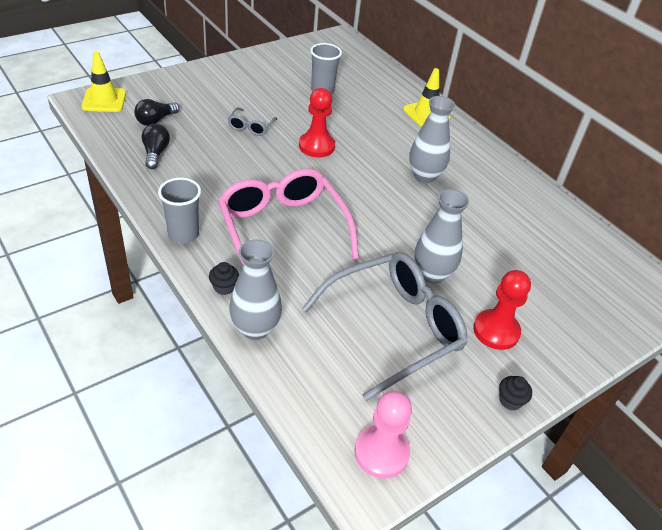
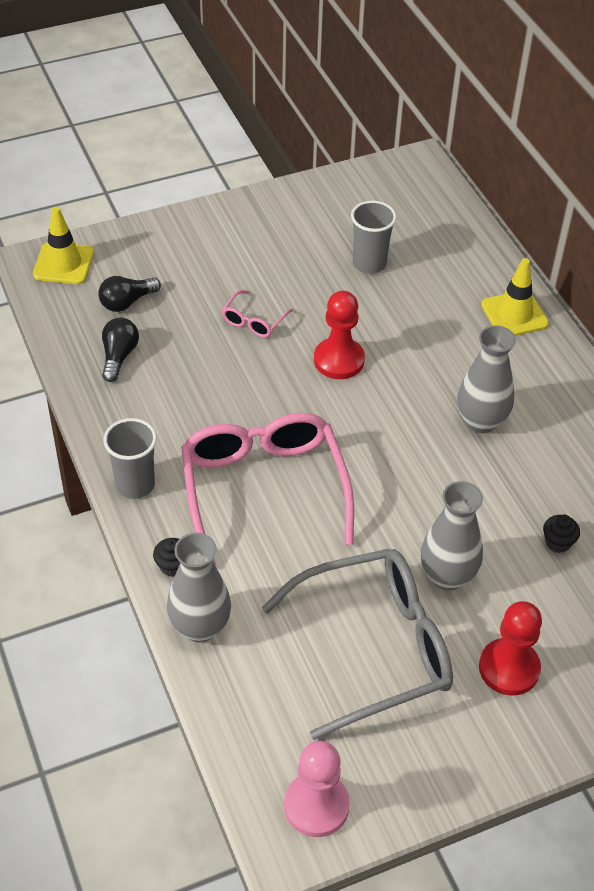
camera: 15 degrees right, 5 degrees up
grey glasses [228,107,277,136] -> pink glasses [222,290,293,337]
black cupcake [499,376,532,410] -> black cupcake moved to [543,515,580,553]

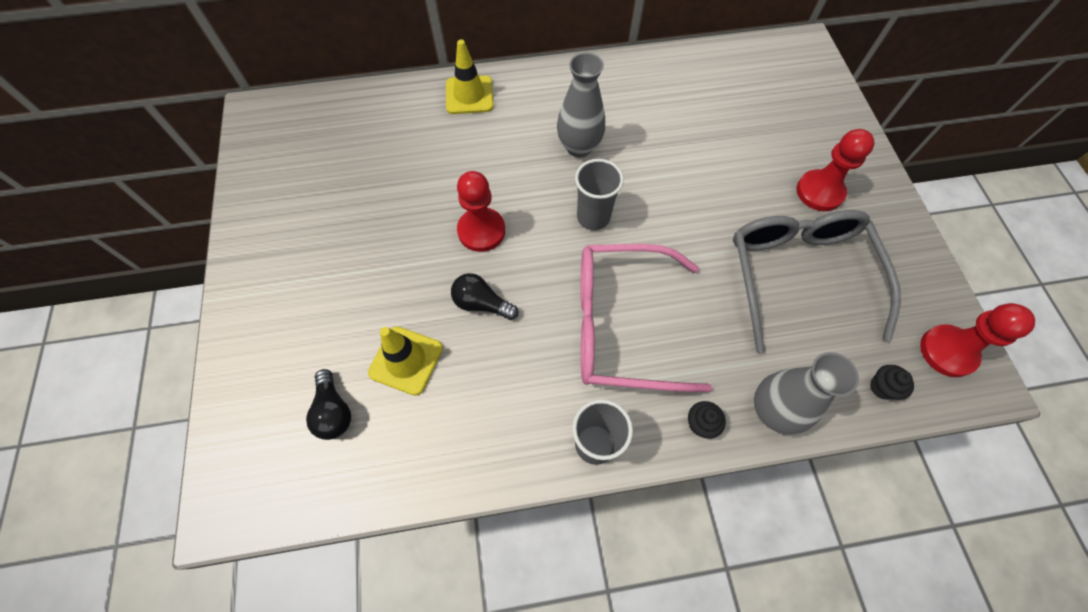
camera: 75 degrees left, 15 degrees up
yellow traffic cone [33,207,94,284] -> yellow traffic cone moved to [368,326,443,396]
black light bulb [102,318,139,382] -> black light bulb moved to [451,273,518,320]
pink glasses [222,290,293,337] -> none
pink pawn [284,741,350,837] -> red pawn [920,303,1035,377]
grey cup [351,201,397,274] -> grey cup moved to [575,159,624,230]
grey vase [421,481,483,591] -> none
black cupcake [543,515,580,553] -> black cupcake moved to [870,365,914,400]

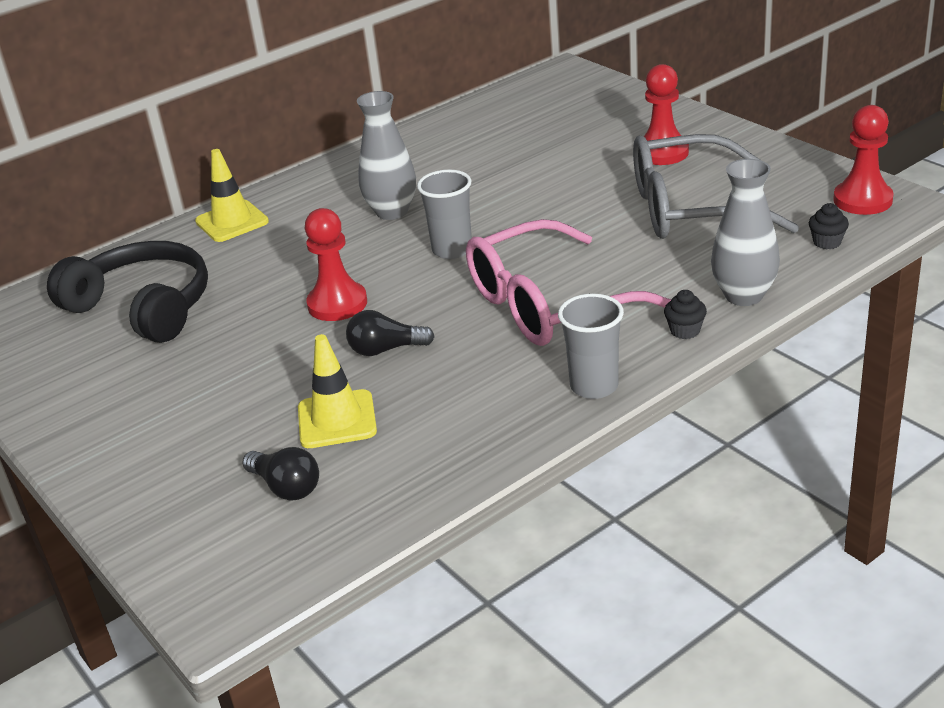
camera: 25 degrees left, 30 degrees down
grey glasses [733,210,901,353] -> grey glasses turned 60 degrees counterclockwise [633,134,799,239]
none -> black headphones [47,241,208,343]

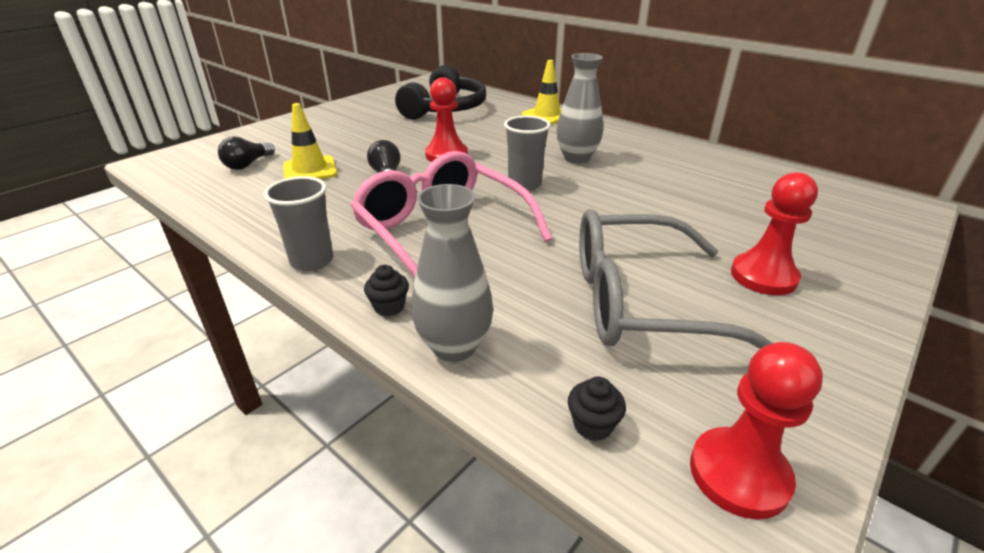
camera: 75 degrees right, 0 degrees up
grey glasses [633,134,799,239] -> grey glasses turned 75 degrees counterclockwise [579,209,773,349]

